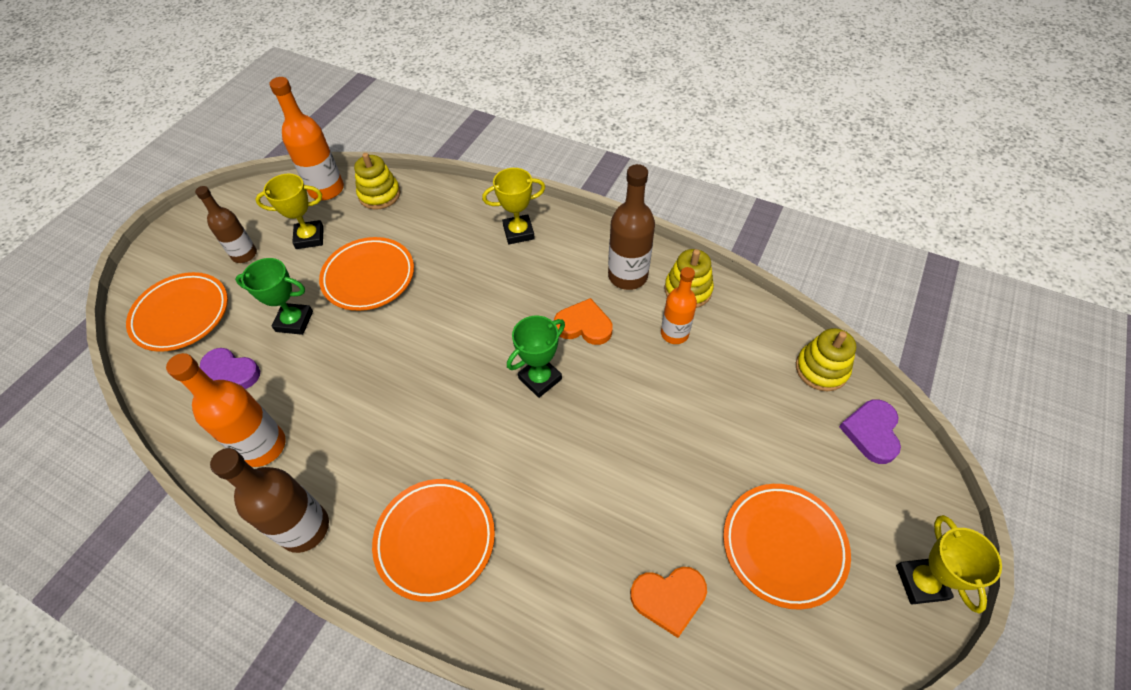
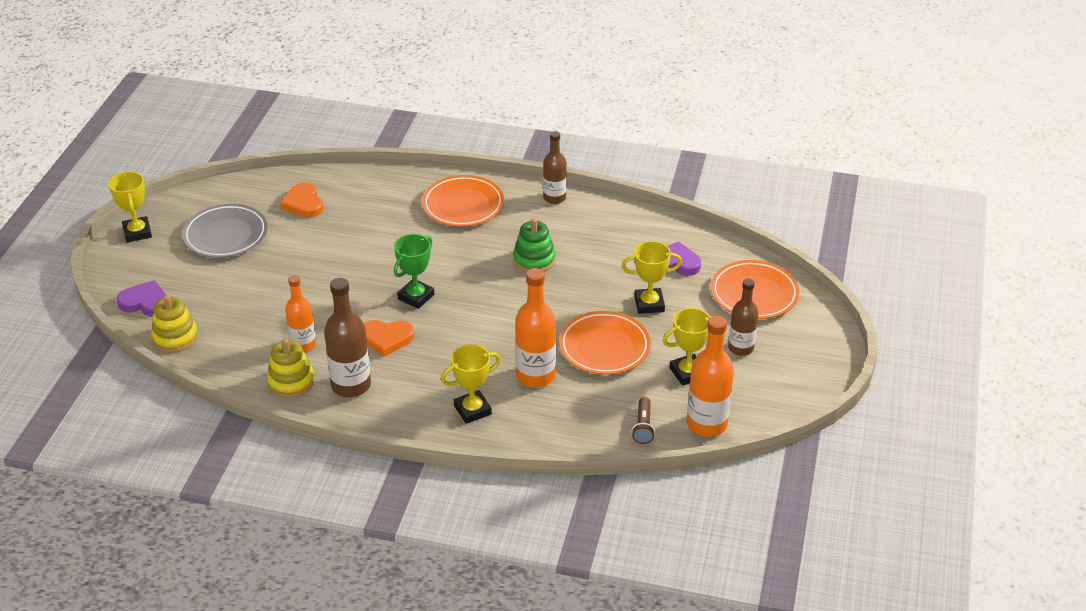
camera: 165 degrees right, 15 degrees down
orange bottle [166,353,286,467] -> orange bottle moved to [515,268,556,387]
brown bottle [210,448,329,553] -> brown bottle [543,131,567,204], size x0.66
green trophy [235,258,313,335] -> yellow trophy [622,241,682,314]
yellow stacking toy [354,153,400,210] -> brown flashlight [632,397,655,444]
orange heart [630,567,707,638] -> orange heart turned 90 degrees counterclockwise [280,182,323,218]
orange plate [723,484,851,610] -> grey plate [182,204,268,258]
purple heart [839,399,901,464] -> purple heart turned 75 degrees counterclockwise [117,280,166,316]
none -> green stacking toy [513,218,556,273]

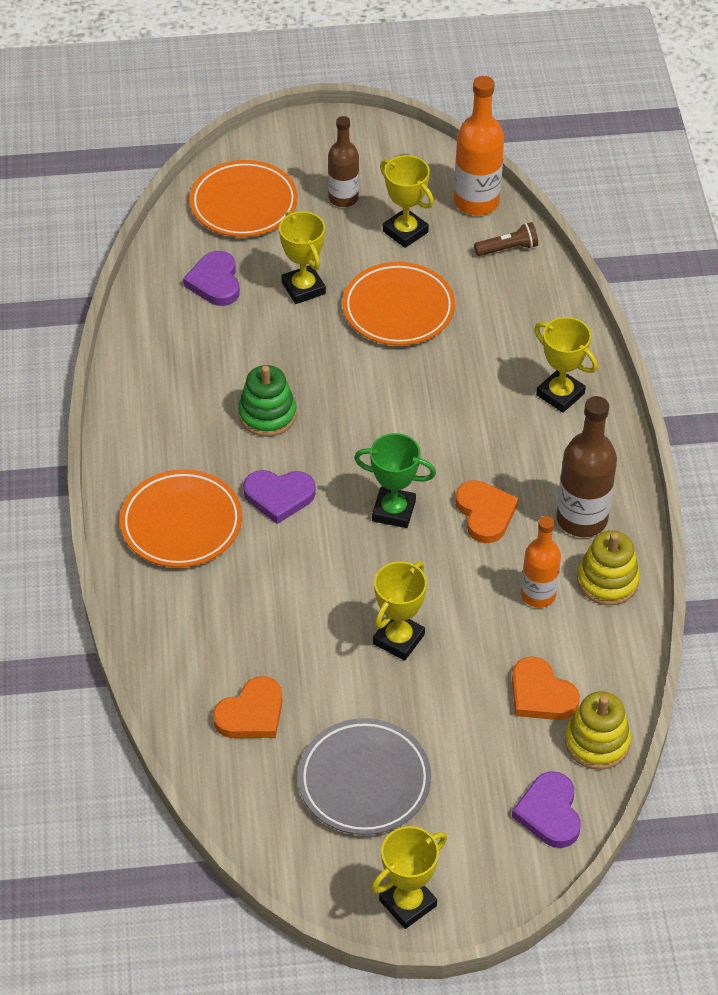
camera: 110 degrees left, 10 degrees up
orange bottle [515,268,556,387] -> none
brown bottle [543,131,567,204] -> none
none -> purple heart [243,470,316,524]
none -> yellow trophy [373,561,427,661]
none -> orange heart [512,656,580,720]

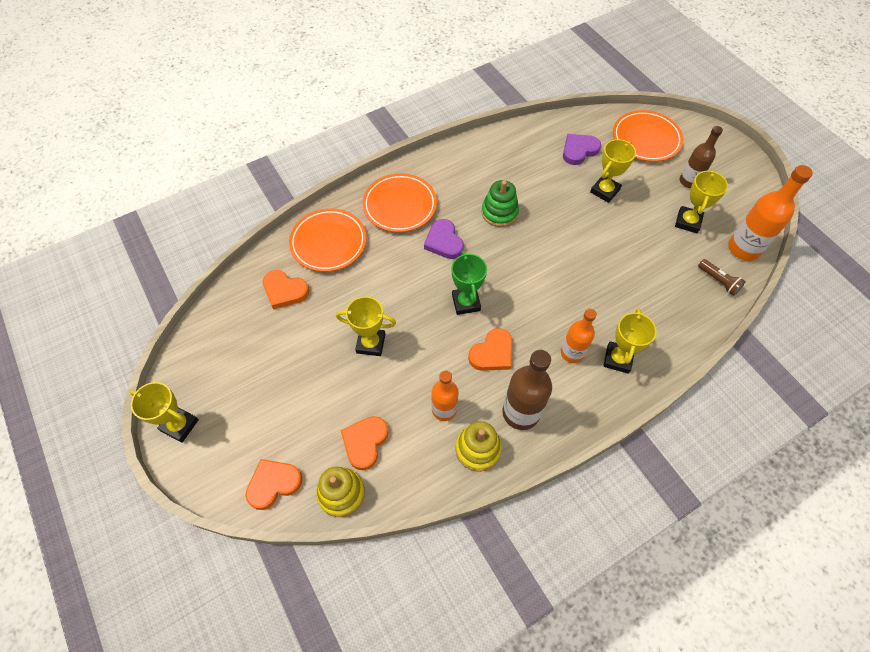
camera: 65 degrees right, 10 degrees up
grey plate [298,718,431,835] -> none
orange plate [342,262,455,345] -> orange plate moved to [289,208,367,272]
purple heart [512,771,581,848] -> orange heart [245,459,303,510]
none -> orange bottle [561,309,597,363]

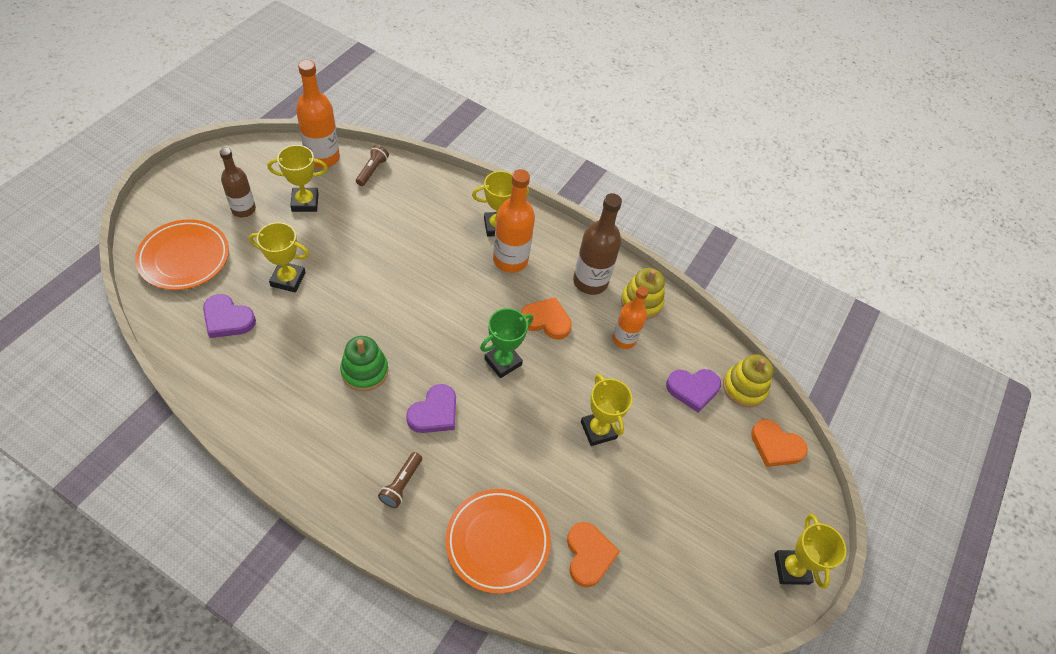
camera: 125 degrees left, 5 degrees down
orange heart [341,416,388,470] -> purple heart [666,369,721,413]
orange plate [363,173,437,232] -> brown flashlight [378,452,422,508]
orange bottle [561,309,597,363] -> orange bottle [493,169,535,273], size x1.51

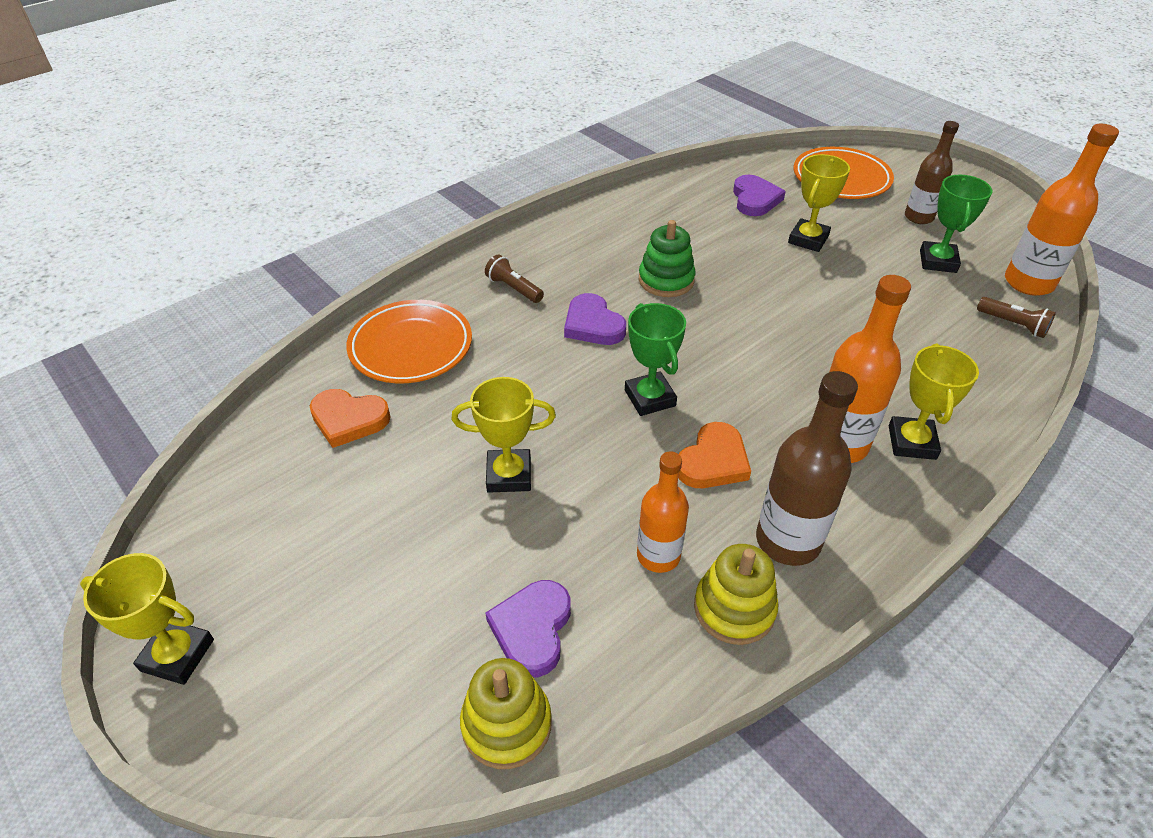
camera: 115 degrees right, 10 degrees down
purple heart [203,294,256,338] -> purple heart turned 135 degrees clockwise [733,175,786,216]
yellow trophy [268,145,328,212] -> green trophy [920,175,992,273]
orange heart [751,419,808,467] -> none

